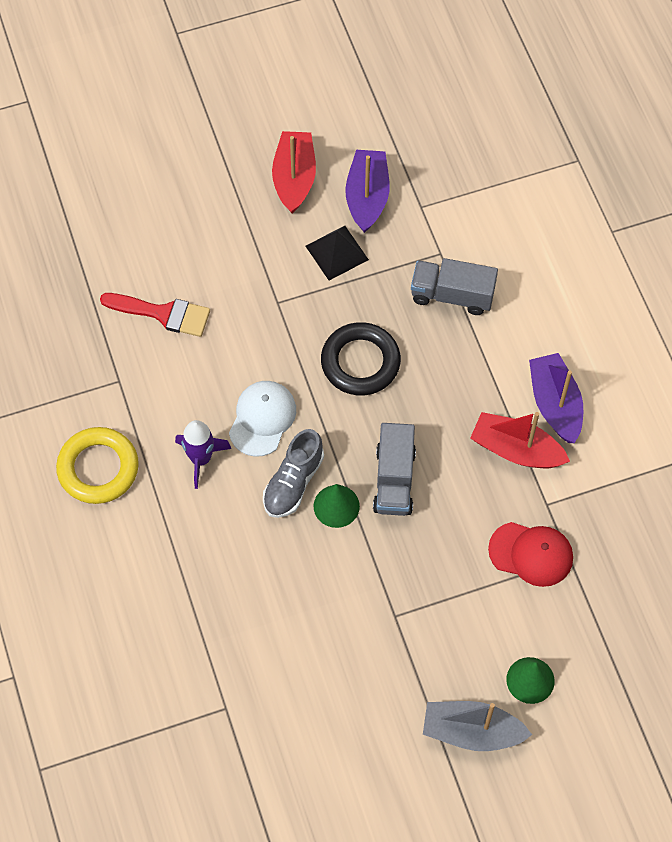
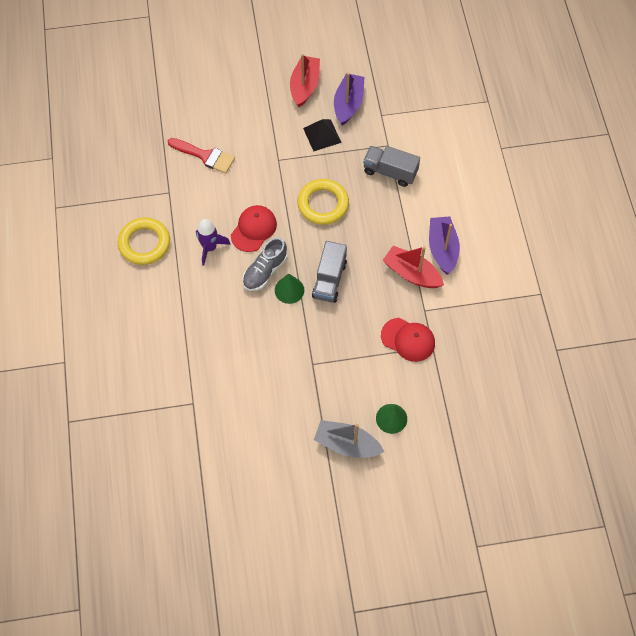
camera: 10 degrees right, 0 degrees up
white cap [229,381,296,457] -> red cap [231,205,277,252]
black ring [321,322,401,396] -> yellow ring [298,179,349,225]

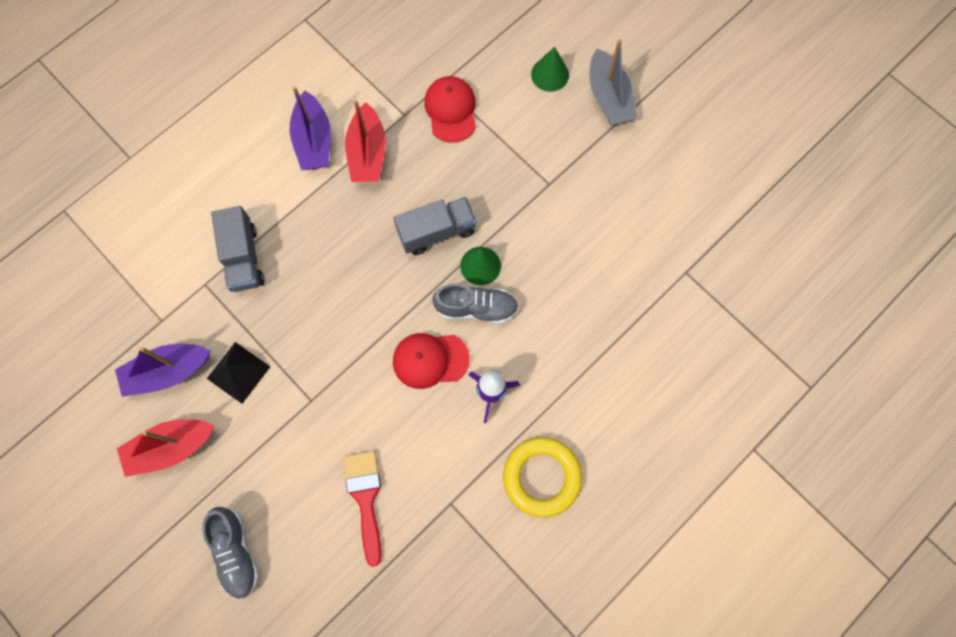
camera: 125 degrees left, 10 degrees up
yellow ring [298,179,349,225] -> none
purple boat [429,217,460,275] -> purple boat turned 60 degrees counterclockwise [290,86,331,170]
none -> grey shoe [202,507,259,600]

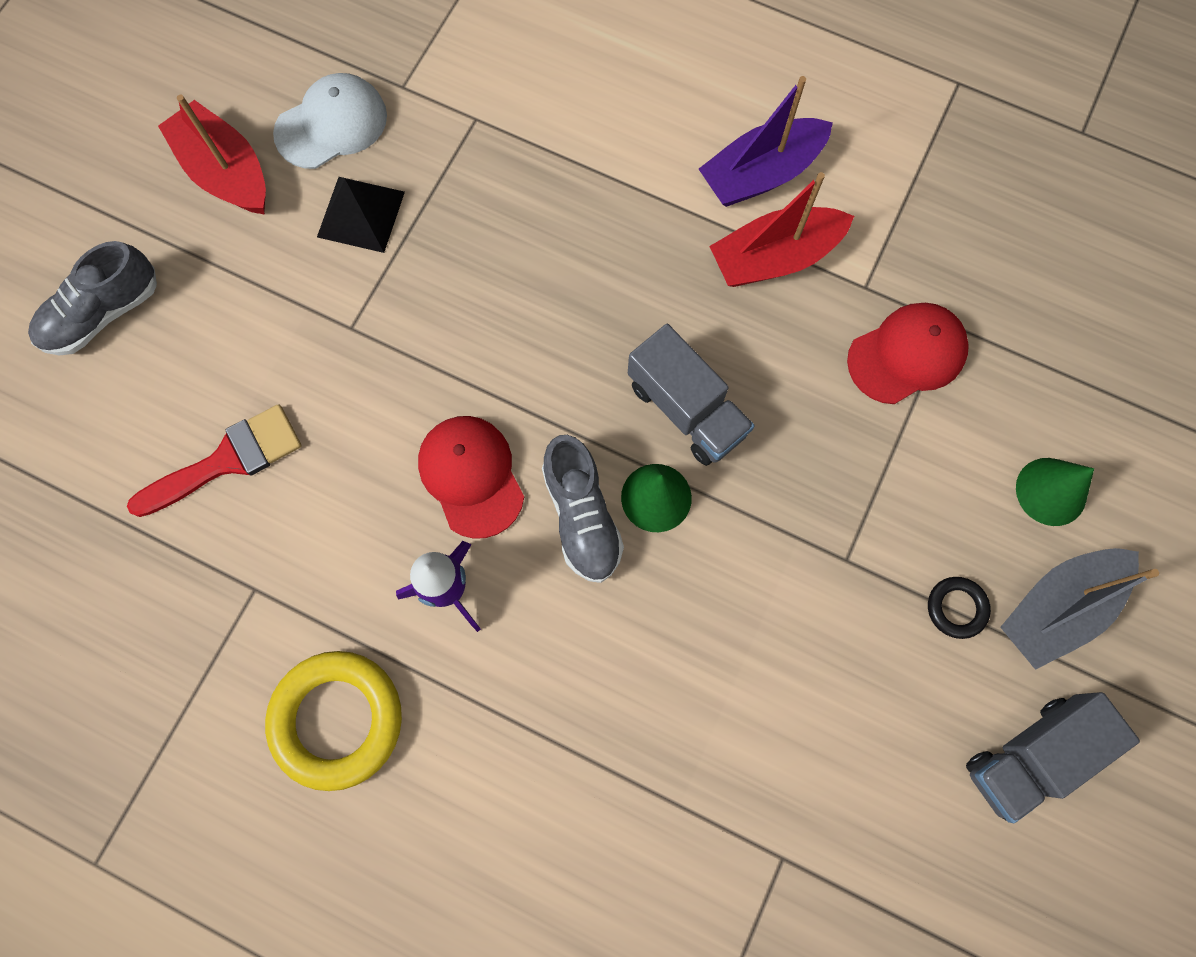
camera: 70 degrees right, 0 degrees up
purple boat [115,344,211,397] -> white cap [273,73,387,169]
grey truck [211,206,264,292] -> grey truck moved to [966,692,1140,823]
none -> black ring [928,577,991,639]

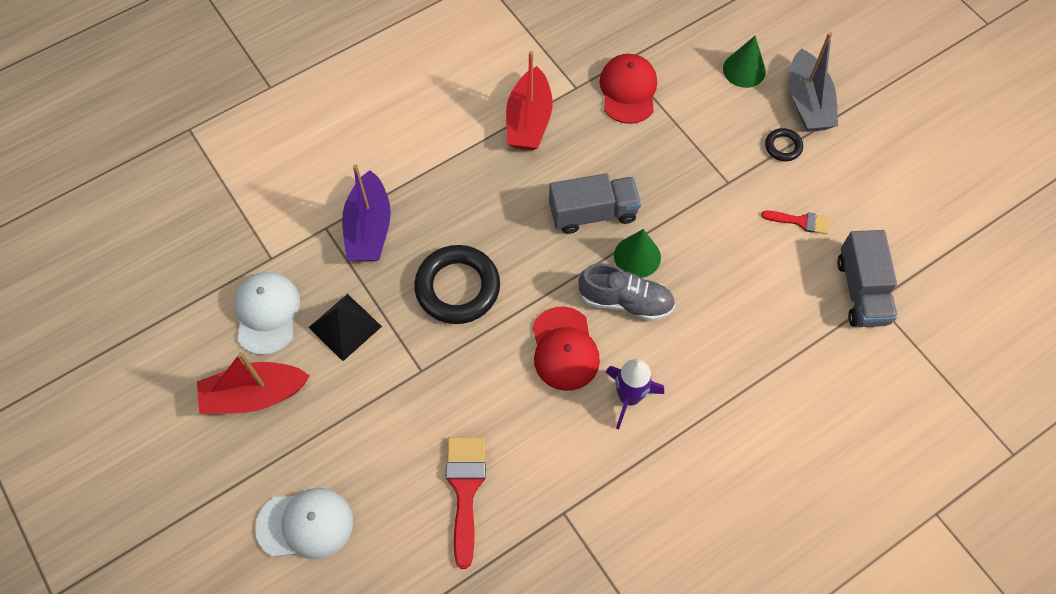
camera: 60 degrees left, 10 degrees down
grey shoe [28,241,157,355] -> white cap [255,488,353,560]
yellow ring [265,651,402,791] -> none
red cap [418,416,524,539] -> red cap turned 105 degrees counterclockwise [533,307,600,391]
purple boat [699,76,833,207] -> purple boat moved to [342,164,391,261]
grey truck [966,692,1140,823] -> grey truck moved to [837,230,898,327]
none -> black ring [414,245,500,324]
none -> red brush [761,211,830,234]

